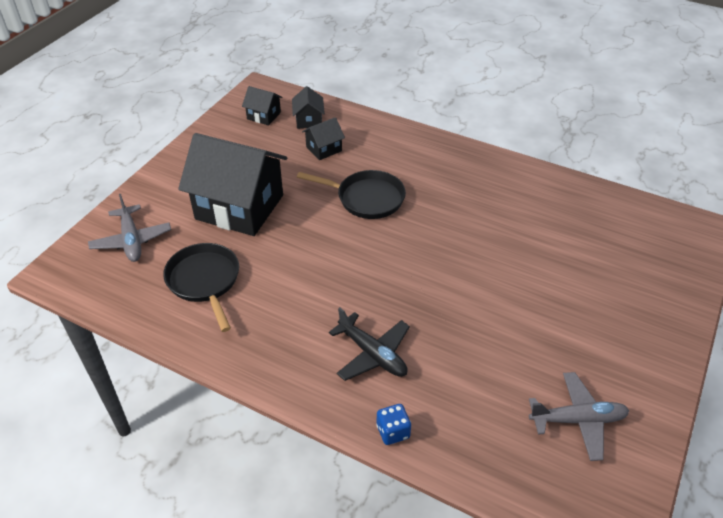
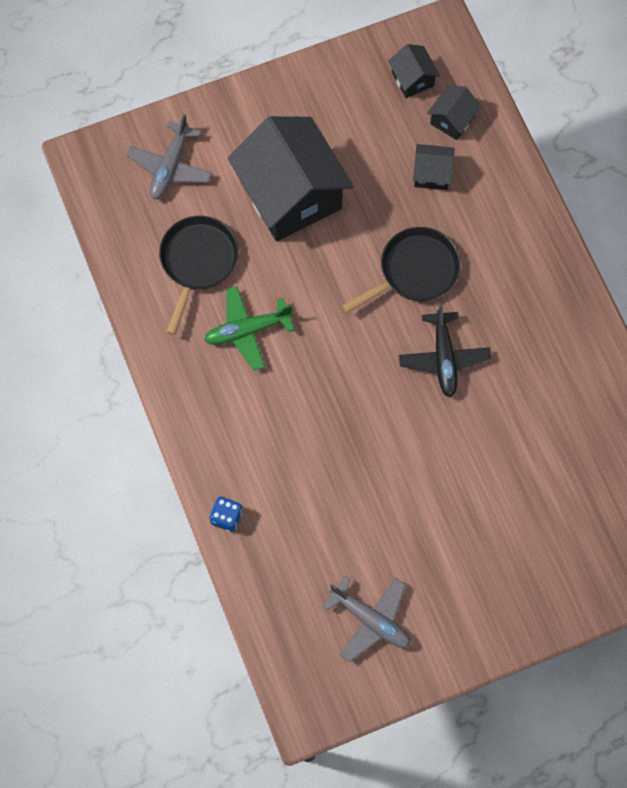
camera: 40 degrees right, 25 degrees up
black pan [297,170,406,219] -> black pan turned 90 degrees counterclockwise [342,227,461,313]
black plane [329,307,410,381] -> black plane moved to [399,303,491,397]
none -> green plane [204,286,294,371]

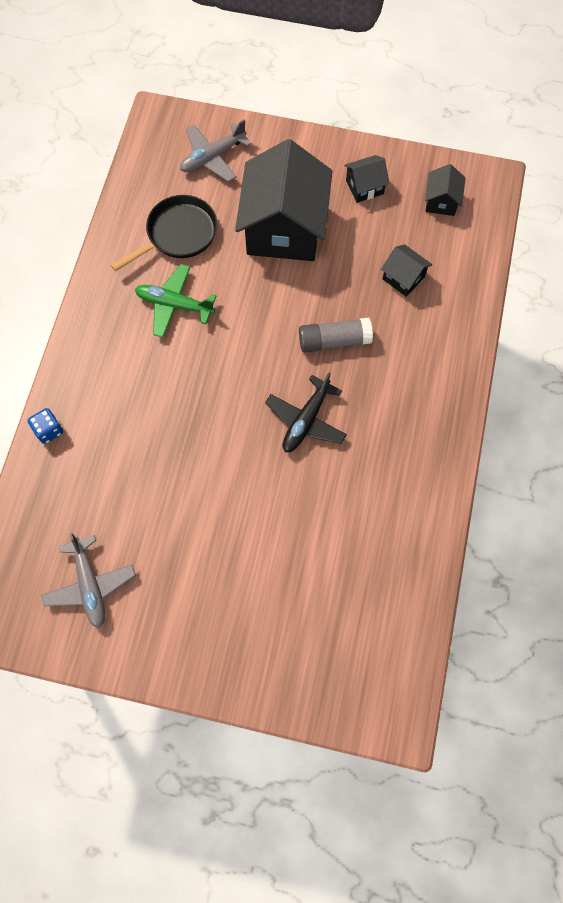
camera: 35 degrees right, 0 degrees up
black pan [342,227,461,313] -> grey glue stick [299,318,373,353]
black house [427,86,481,140] -> black house moved to [344,155,390,203]

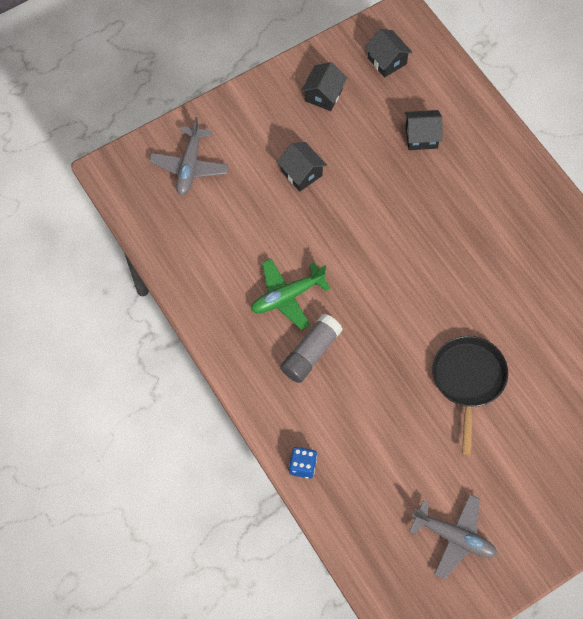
camera: 45 degrees left, 5 degrees down
black pan [111,195,218,271] -> black pan moved to [432,336,508,455]
black house [235,139,332,261] -> black house [277,142,327,191], size x0.44
black plane [265,372,347,452] -> none
grey glue stick [299,318,373,353] -> grey glue stick moved to [280,314,343,383]

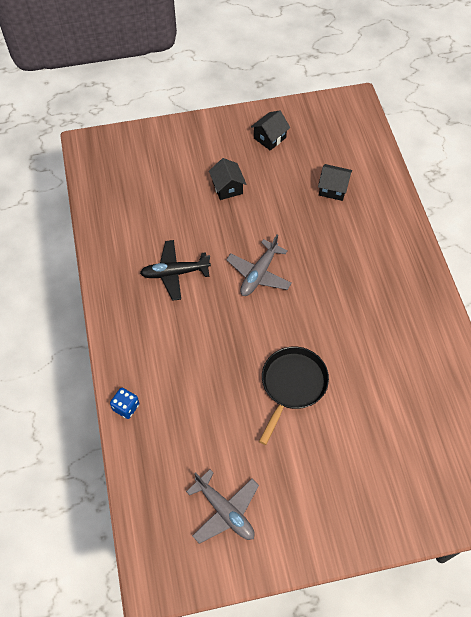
camera: 20 degrees right, 5 degrees down
grey plane [149,117,229,195] -> grey plane moved to [226,235,292,296]
green plane [251,259,330,330] -> black plane [140,240,211,301]
grey glue stick [280,314,343,383] -> none
black house [365,29,413,77] -> none

